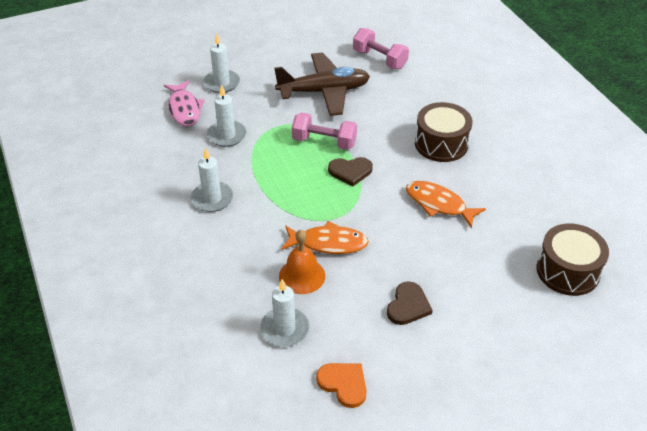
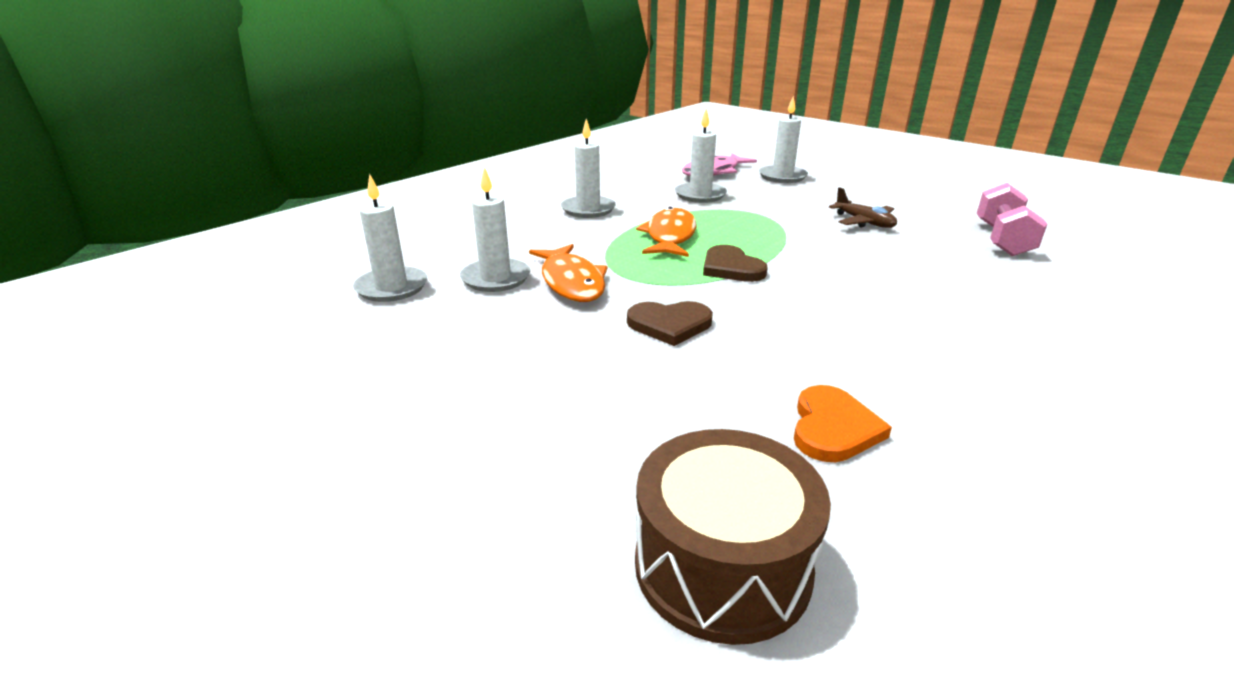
camera: 65 degrees right, 15 degrees down
brown plane [274,52,370,116] -> brown plane [829,187,897,228], size x0.49
orange bell [279,230,325,294] -> white candle [460,167,530,292]
pink dumbbell [292,112,357,150] -> none
orange heart [316,363,367,408] -> orange heart moved to [794,385,892,462]
brown heart [387,281,433,325] -> brown heart moved to [627,301,713,346]
orange fish [406,181,486,228] -> orange fish moved to [636,207,697,257]
brown drum [415,102,472,162] -> none

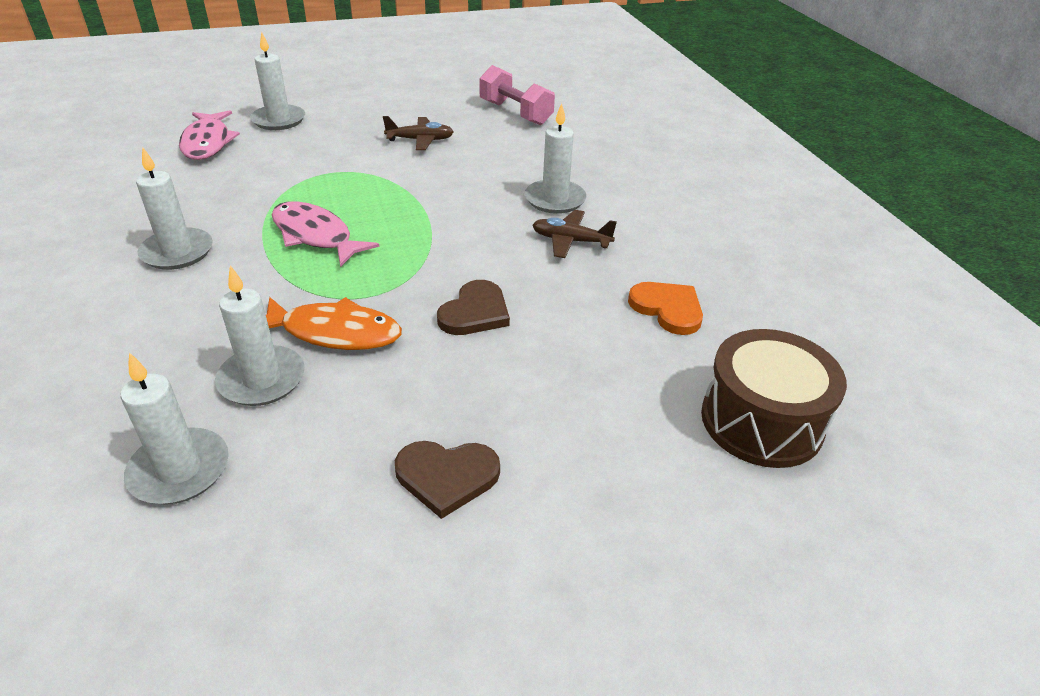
camera: 60 degrees left, 10 degrees up
orange fish [636,207,697,257] -> pink fish [272,201,379,267]
white candle [675,109,727,203] -> white candle moved to [525,103,586,214]
brown heart [703,245,768,282] -> brown heart moved to [395,441,500,519]
none -> brown plane [533,210,617,258]

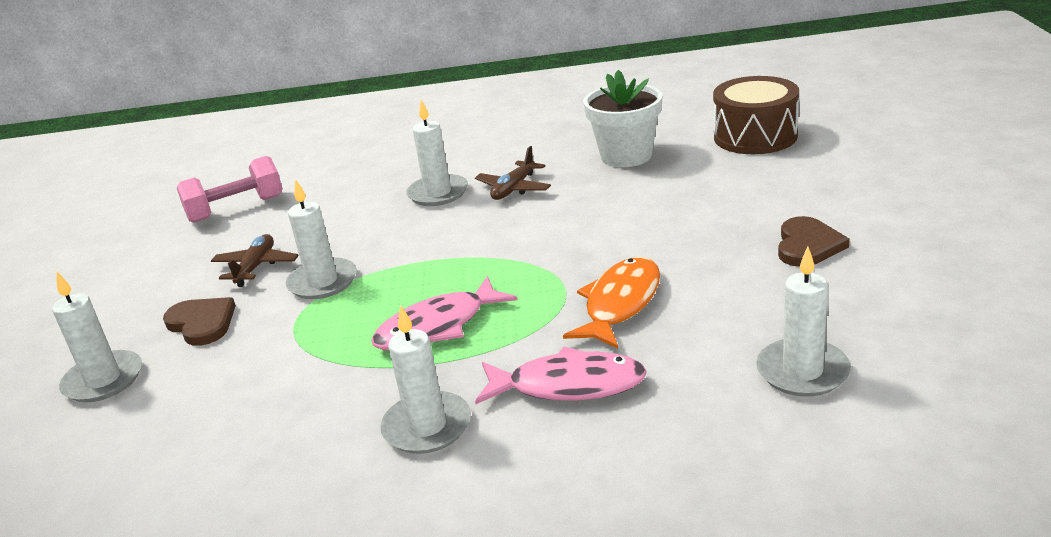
camera: 70 degrees left, 10 degrees down
pink fish [179,110,240,160] -> pink fish moved to [475,347,647,404]
white candle [215,265,305,406] -> white candle moved to [286,179,357,299]
brown heart [437,280,510,335] -> brown heart moved to [163,297,236,346]
orange heart [628,282,703,335] -> white flower pot [583,70,662,167]

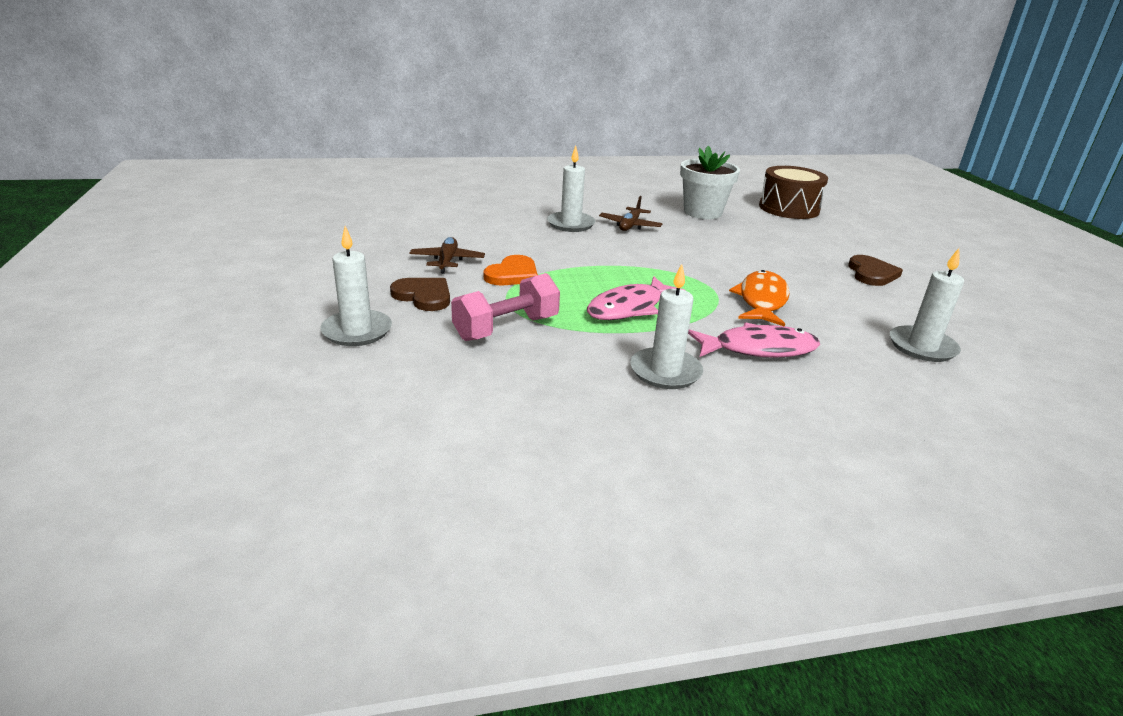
camera: 15 degrees left, 0 degrees up
pink dumbbell [177,156,283,223] -> pink dumbbell moved to [451,273,560,341]
white candle [286,179,357,299] -> orange heart [484,255,538,285]

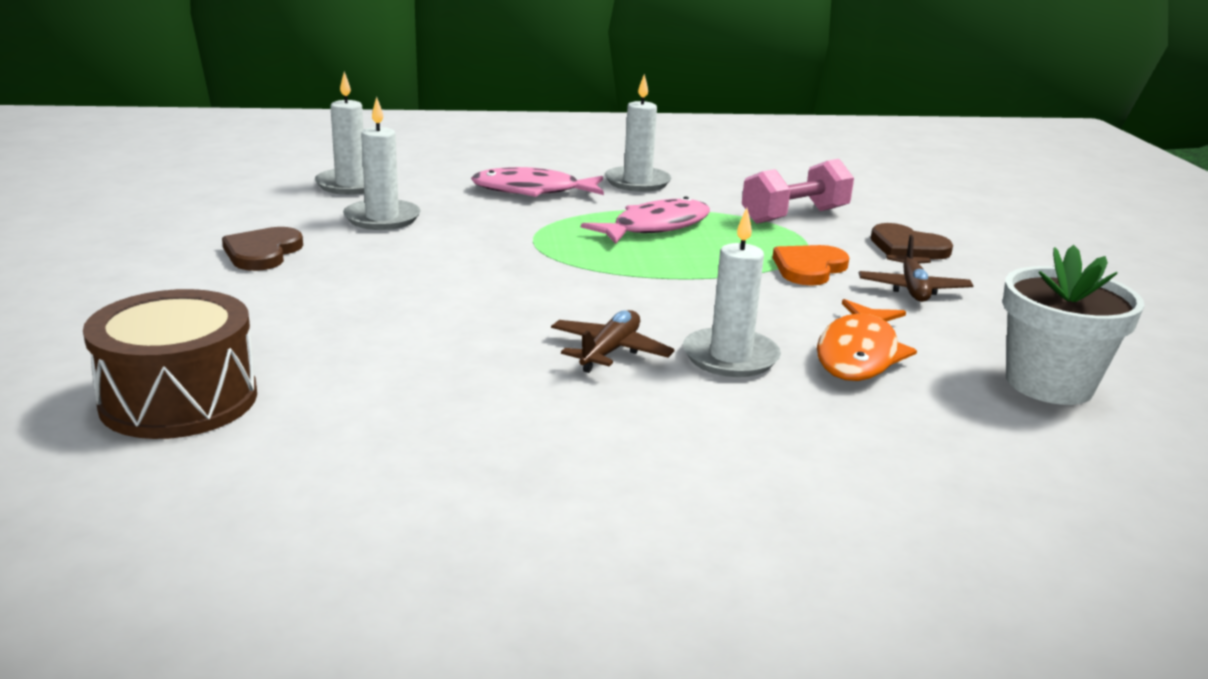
camera: 175 degrees left, 5 degrees down
white candle [320,226,392,346] -> white candle moved to [343,97,421,230]
white flower pot [680,146,740,219] -> white flower pot moved to [1002,245,1145,405]
orange fish [729,270,790,326] -> orange fish moved to [817,299,917,381]

